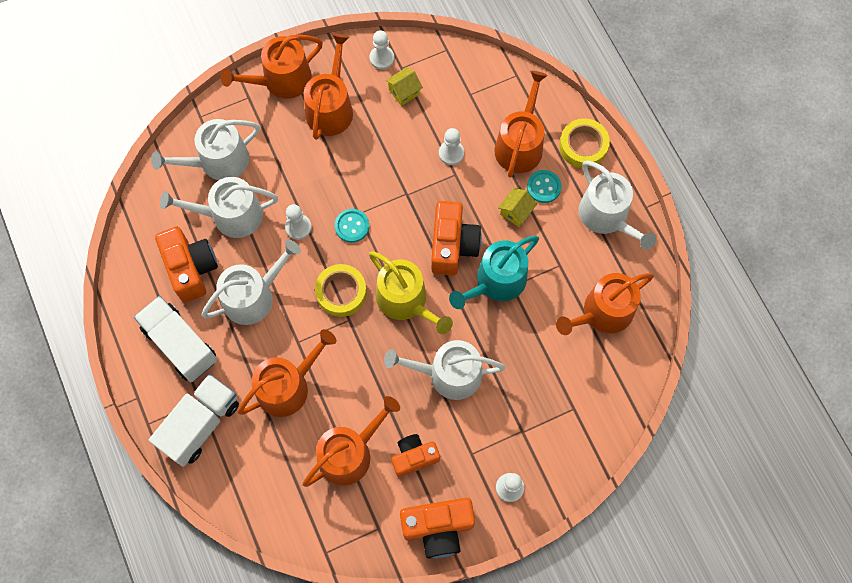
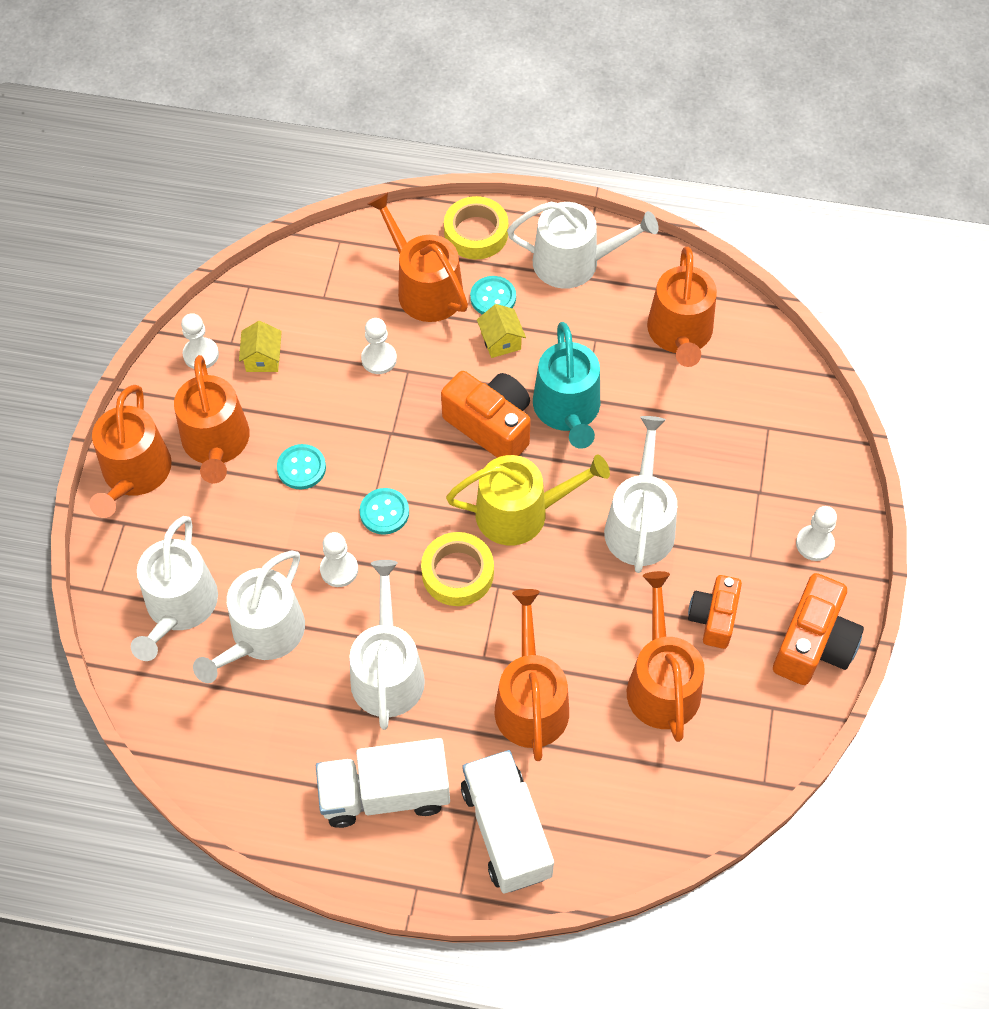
camera: 55 degrees left, 10 degrees down
orange camera [155,227,218,303] -> none
orange watering can [304,33,353,140] -> orange watering can turned 150 degrees counterclockwise [174,355,250,484]
white watering can [384,340,505,400] -> white watering can turned 150 degrees clockwise [604,416,677,573]
none -> turquoise button [277,444,326,489]

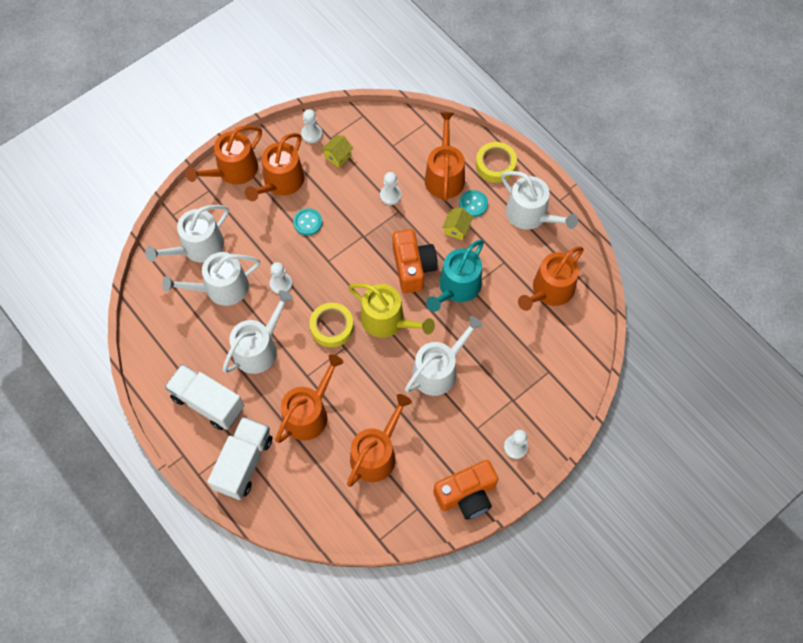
camera: 40 degrees right, 5 degrees up
turquoise button [360,488,409,535] -> none
orange camera [688,575,742,649] -> none

